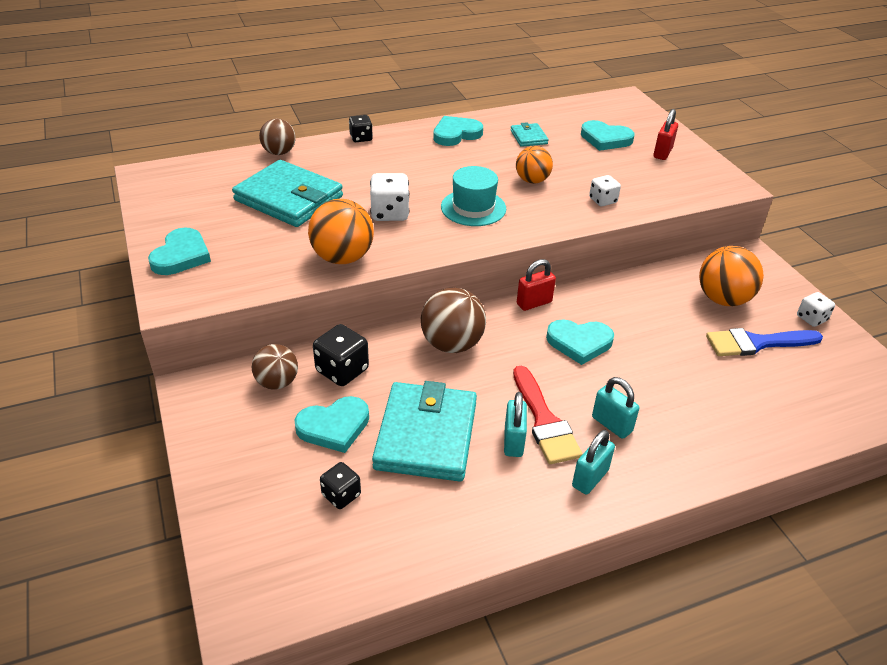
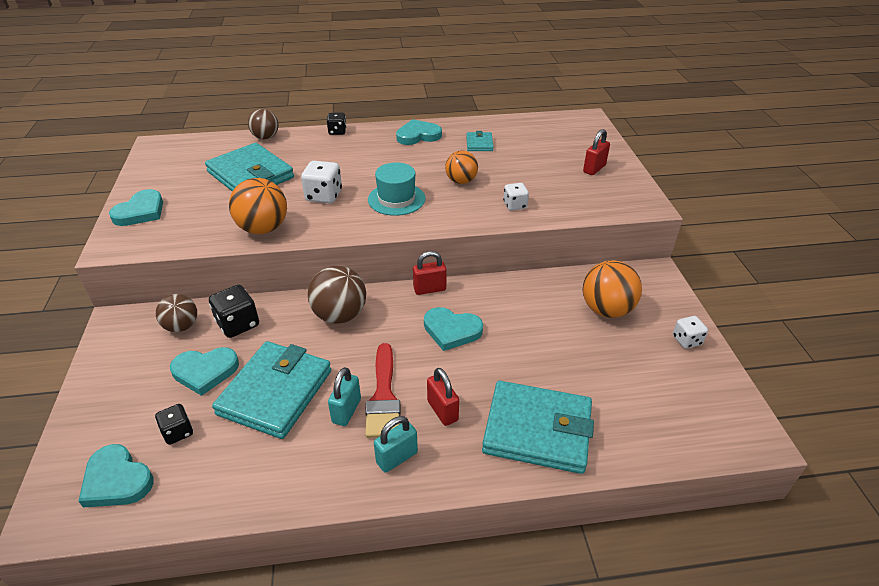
camera: 15 degrees right, 0 degrees up
turquoise heart [581,120,635,151] -> turquoise heart moved to [78,444,154,507]
turquoise padlock [592,377,640,439] -> red padlock [427,368,459,426]
blue brush [706,328,823,356] -> none
none -> turquoise wallet [482,381,594,474]

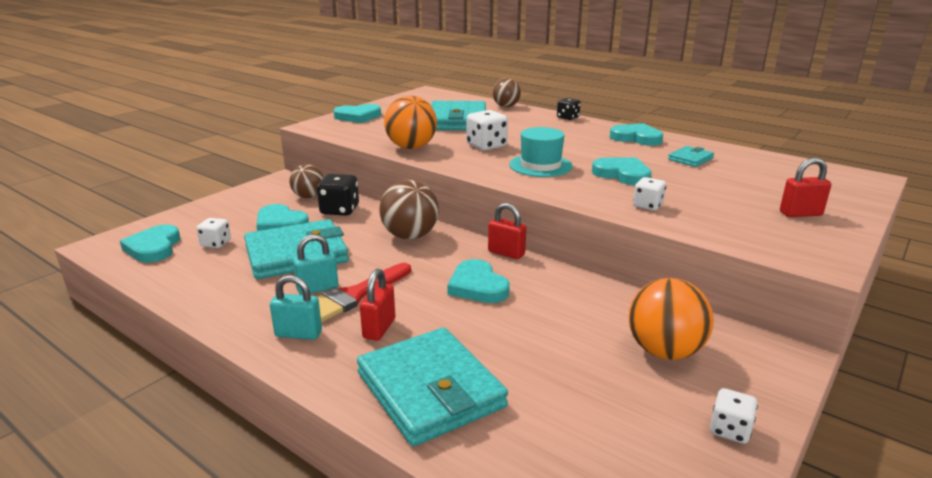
camera: 45 degrees right, 15 degrees down
black dice [155,404,193,445] -> white dice [197,218,231,248]
orange ball [445,151,478,184] -> turquoise heart [592,158,652,185]

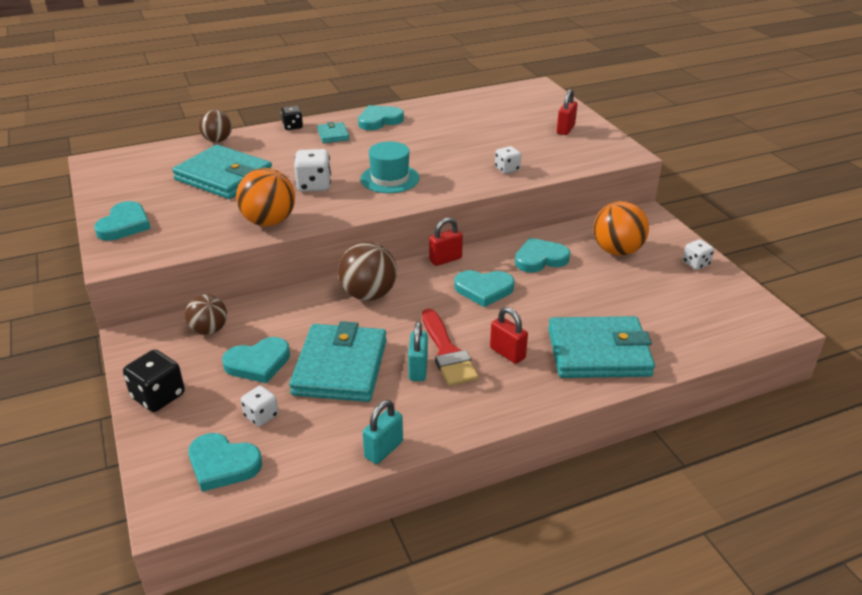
camera: 60 degrees left, 10 degrees up
turquoise padlock [270,275,322,340] -> turquoise padlock moved to [363,400,403,464]
black dice [317,174,359,216] -> black dice moved to [123,349,185,412]
turquoise heart [592,158,652,185] -> turquoise heart moved to [515,238,570,273]
turquoise wallet [668,146,714,167] -> turquoise wallet moved to [317,122,349,143]

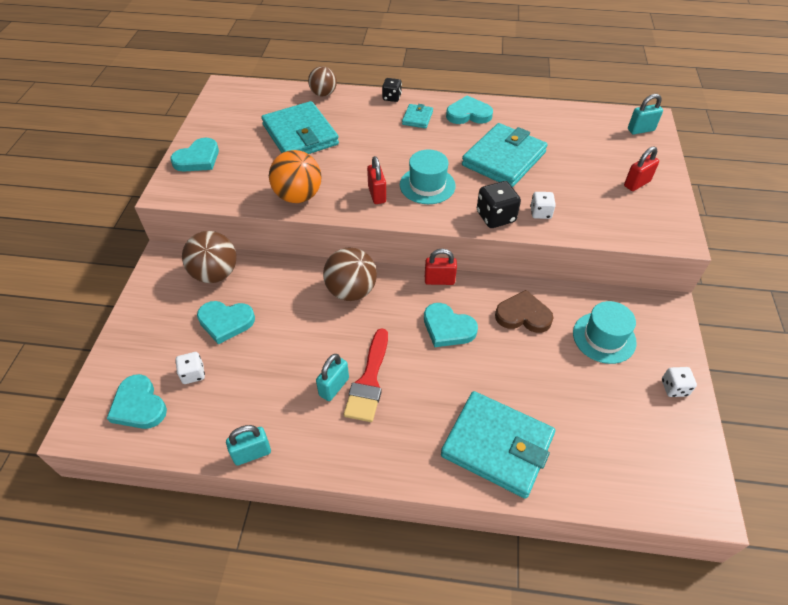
camera: 30 degrees right, 15 degrees up
black dice [123,349,185,412] -> black dice moved to [477,181,521,228]
brown ball [185,294,227,335] -> brown ball [182,231,237,283], size x1.52
turquoise wallet [289,321,387,402] -> turquoise wallet moved to [462,123,548,187]
white dice [294,149,331,192] -> none
red padlock [490,307,528,364] -> red padlock moved to [367,156,386,204]
turquoise heart [515,238,570,273] -> brown heart [495,290,553,333]
orange ball [593,201,649,256] -> turquoise hat [573,301,637,364]
none -> turquoise padlock [628,94,663,134]

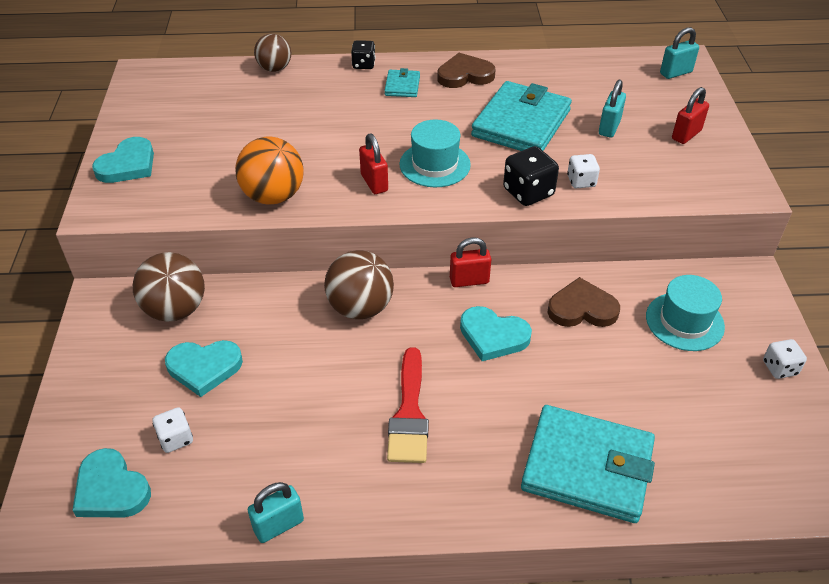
camera: 10 degrees left, 5 degrees down
turquoise wallet [261,101,339,154] -> none
turquoise padlock [316,354,349,401] -> turquoise padlock moved to [599,80,626,137]
turquoise heart [446,96,493,124] -> brown heart [437,53,496,88]

